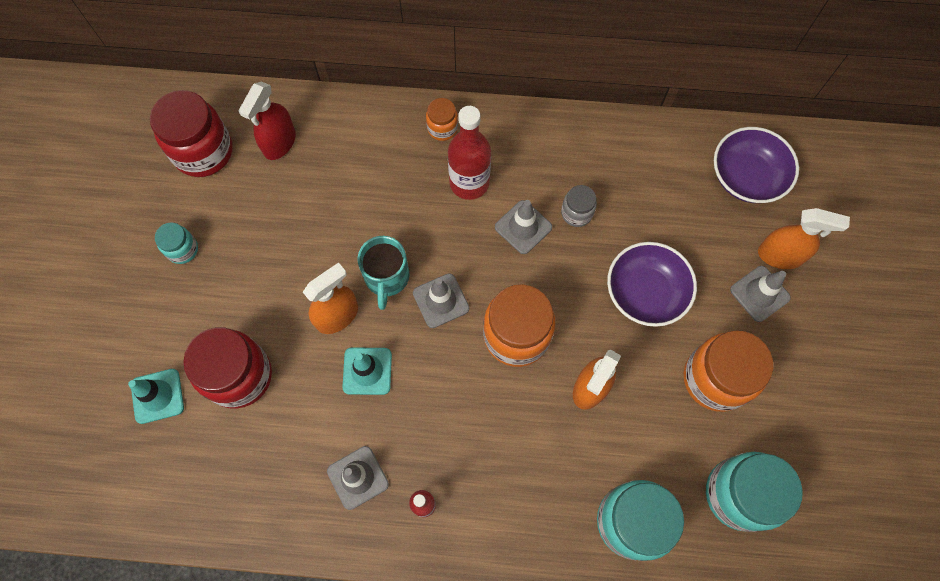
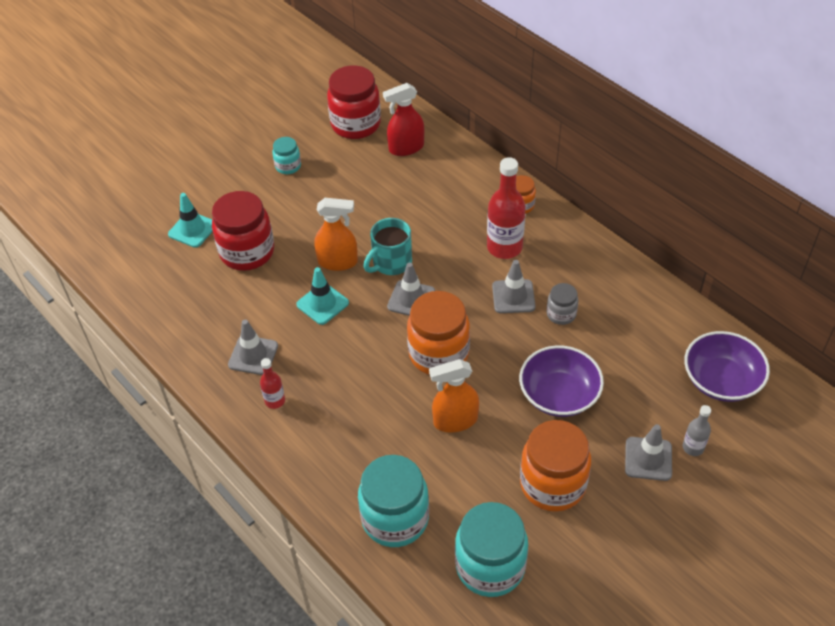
camera: 45 degrees right, 20 degrees down
orange spray bottle [758,208,850,269] -> grey bottle [683,405,711,456]

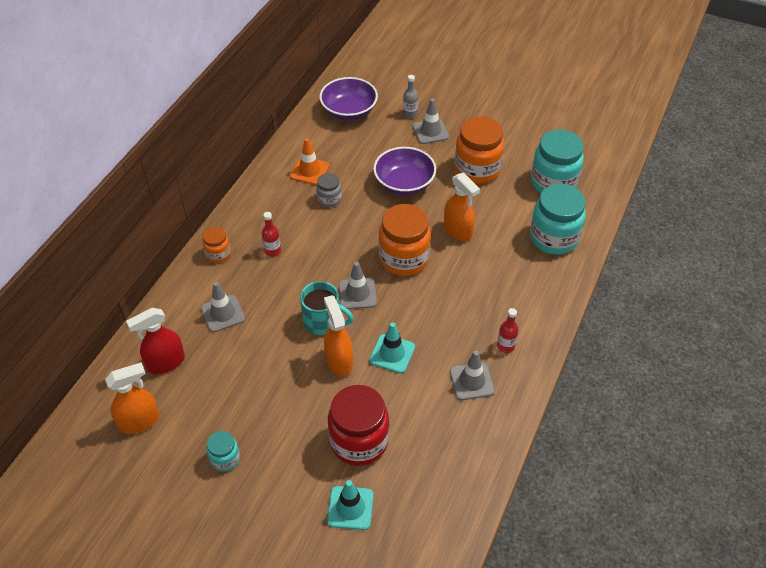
camera: 115 degrees left, 0 degrees up
red jar [327,65,381,139] -> orange spray bottle [105,362,159,434]
red spray bottle [383,83,424,156] -> red spray bottle turned 105 degrees clockwise [126,308,185,374]
red bottle [487,157,526,259] -> red bottle [262,212,281,257], size x0.52
grey traffic cone [492,260,535,313] -> grey traffic cone moved to [201,282,245,332]
none -> orange traffic cone [290,138,329,185]

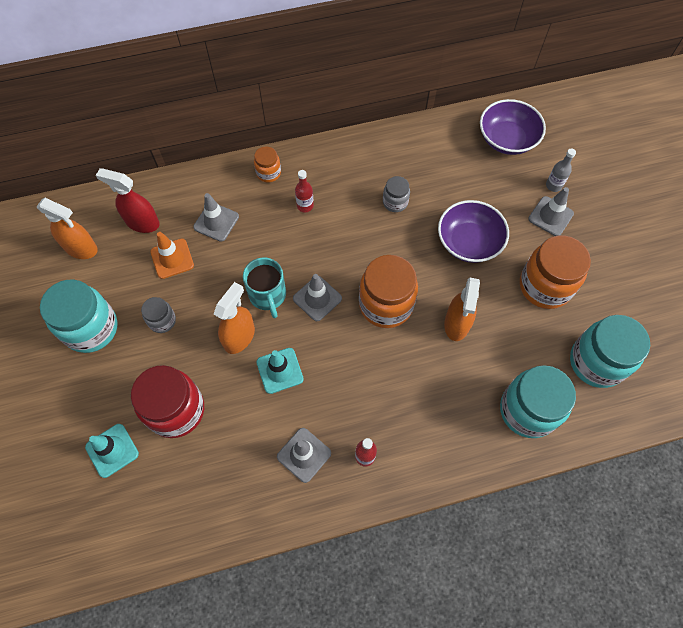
camera: 50 degrees right, 15 degrees up
turquoise jar [207,431,240,471] -> turquoise jar [40,280,118,353], size x1.98
orange traffic cone [290,138,329,185] -> orange traffic cone moved to [150,232,194,279]
none -> grey jar [141,297,176,333]

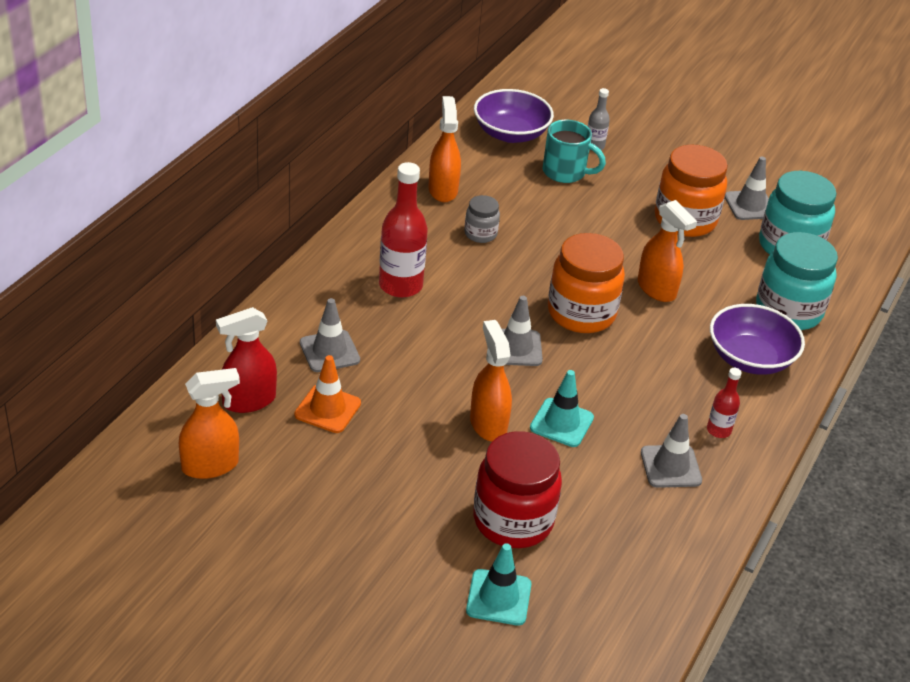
camera: 50 degrees left, 25 degrees down
turquoise jar [40,280,118,353] -> none
grey jar [141,297,176,333] -> none
turquoise mug [243,257,286,318] -> turquoise mug moved to [543,120,606,183]
orange jar [254,146,281,183] -> none
red bottle [295,170,314,212] -> red bottle [379,162,428,298], size x1.92
purple bowl [438,200,509,263] -> purple bowl moved to [710,304,805,375]
grey traffic cone [528,187,574,236] -> grey traffic cone moved to [725,157,769,220]
none -> orange spray bottle [428,96,461,202]

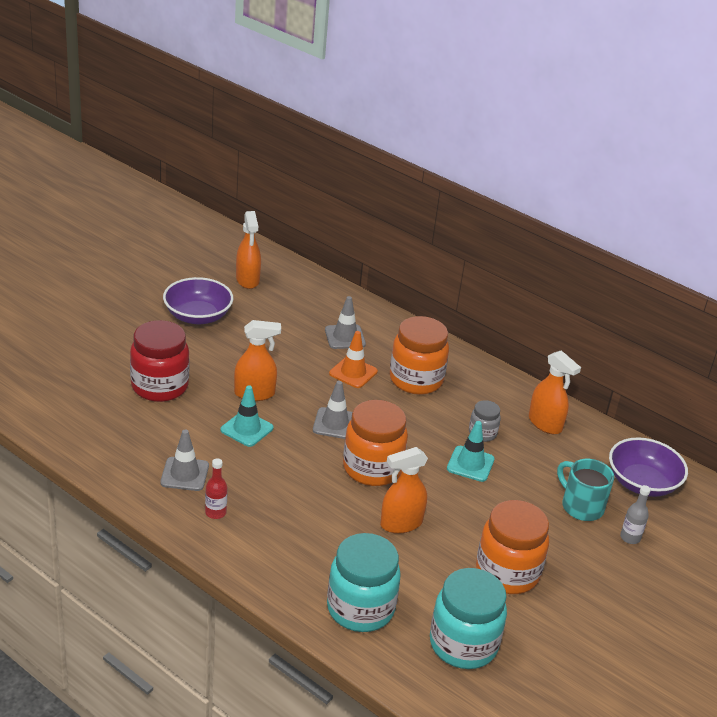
camera: 100 degrees right, 5 degrees down
red spray bottle [216,307,277,413] -> none
orange traffic cone [294,355,361,433] -> orange traffic cone moved to [329,331,378,388]
red bottle [379,162,428,298] -> orange jar [390,316,449,395]
orange spray bottle [428,96,461,202] -> orange spray bottle turned 45 degrees clockwise [529,350,581,434]
turquoise traffic cone [466,543,531,626] -> turquoise traffic cone moved to [447,421,495,482]
turquoise mug [543,120,606,183] -> turquoise mug turned 105 degrees clockwise [557,459,614,521]
purple bowl [710,304,805,375] -> purple bowl moved to [163,277,233,324]
grey traffic cone [725,157,769,220] -> none

